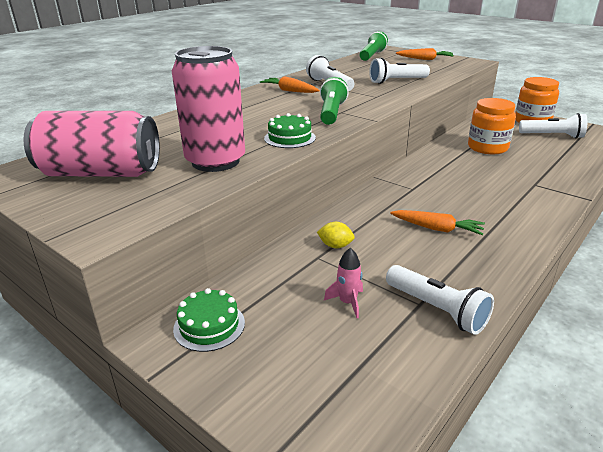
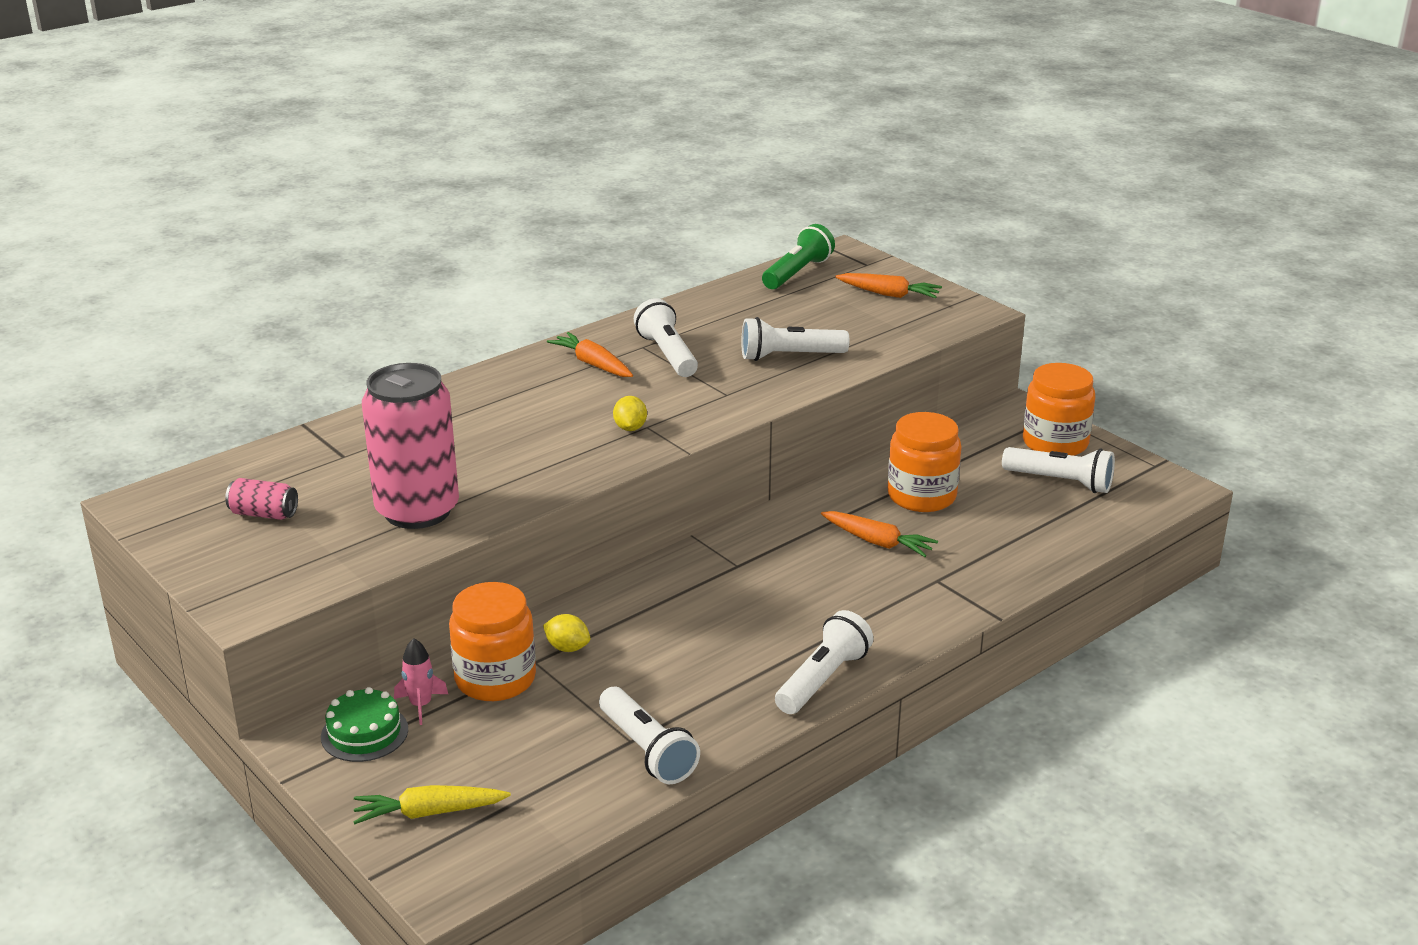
camera: 10 degrees right, 0 degrees up
pink can [23,111,160,177] -> pink can [225,478,298,520], size x0.43
green cake [264,113,316,148] -> none
green flashlight [320,77,349,125] -> yellow lemon [613,396,647,431]
pink rocket [324,248,363,318] -> pink rocket moved to [394,638,448,725]
orange carrot [390,210,485,235] -> orange carrot moved to [821,511,938,557]
none -> yellow carrot [353,785,511,824]
none -> orange jar [449,582,536,701]
none -> white flashlight [775,610,874,714]

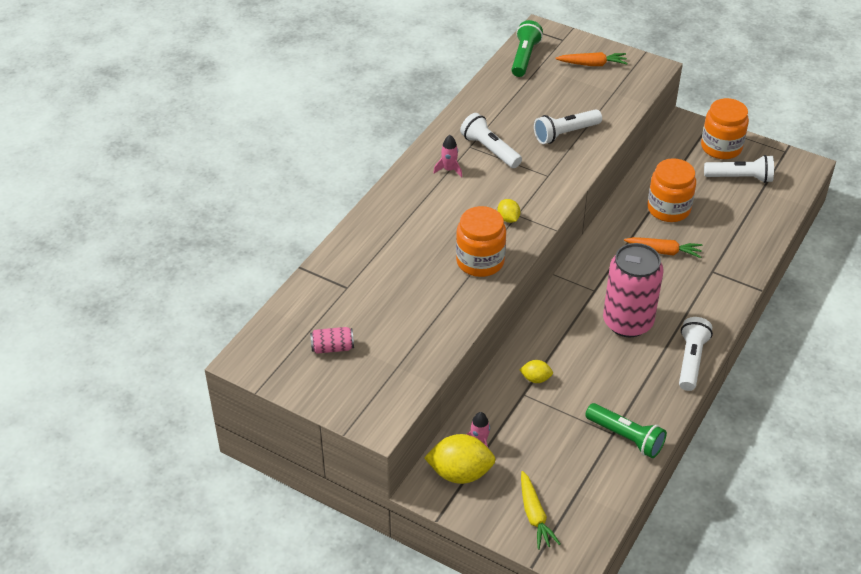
camera: 20 degrees left, 15 degrees up
green cake [321,687,408,762] -> yellow lemon [424,434,496,484]
yellow carrot [353,785,511,824] -> yellow carrot turned 75 degrees counterclockwise [521,471,560,550]
pink can [362,363,459,529] -> pink can moved to [603,243,664,337]
orange jar [449,582,536,701] -> orange jar moved to [456,206,506,277]
orange carrot [547,332,633,377] -> pink rocket [433,135,462,178]
white flashlight [599,687,700,784] -> green flashlight [585,403,667,458]

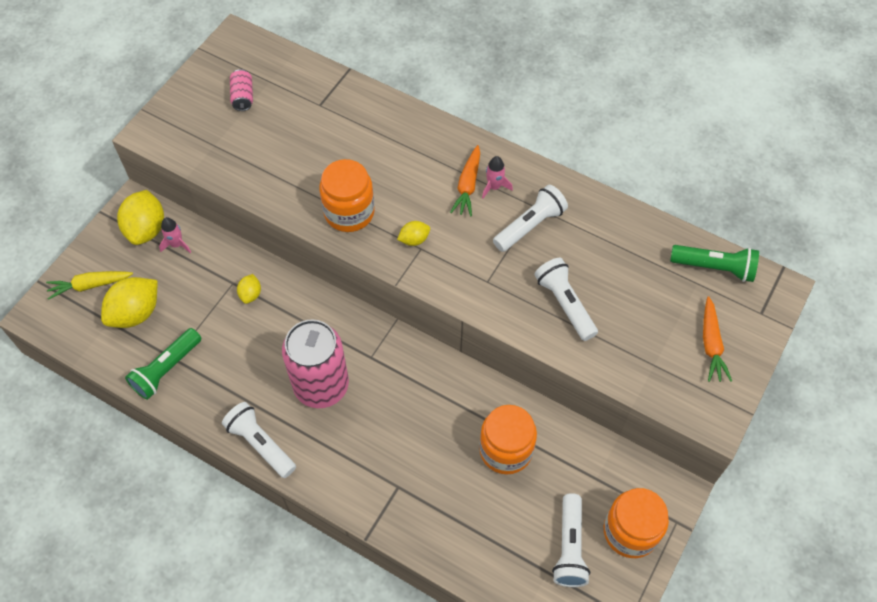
camera: 90 degrees right, 15 degrees up
orange carrot [624,237,702,258] -> orange carrot moved to [450,145,480,217]
white flashlight [679,317,713,391] -> white flashlight turned 150 degrees counterclockwise [222,402,296,478]
none -> yellow lemon [101,277,157,328]

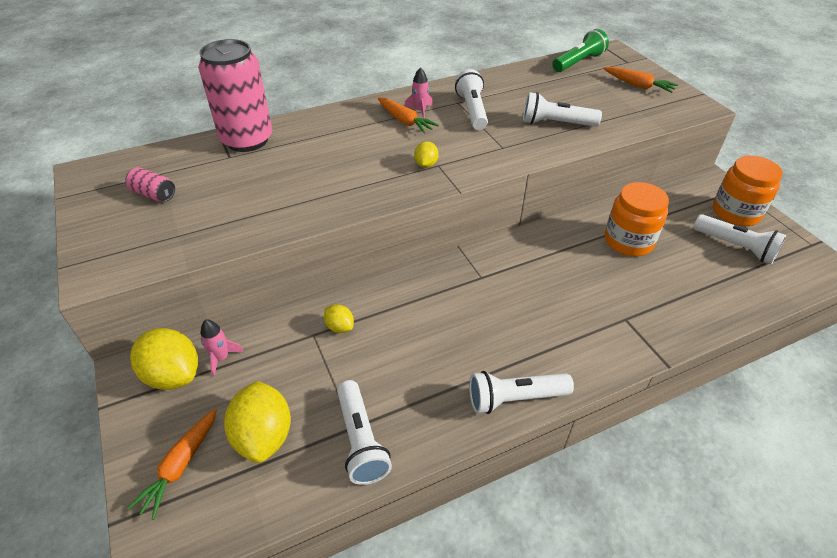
camera: 55 degrees left, 15 degrees down
yellow carrot [46,271,133,300] -> orange carrot [128,409,217,520]
green flashlight [125,328,201,400] -> white flashlight [337,380,392,485]
pink can [282,320,349,408] -> pink can moved to [198,39,272,152]
orange jar [319,159,375,232] -> none

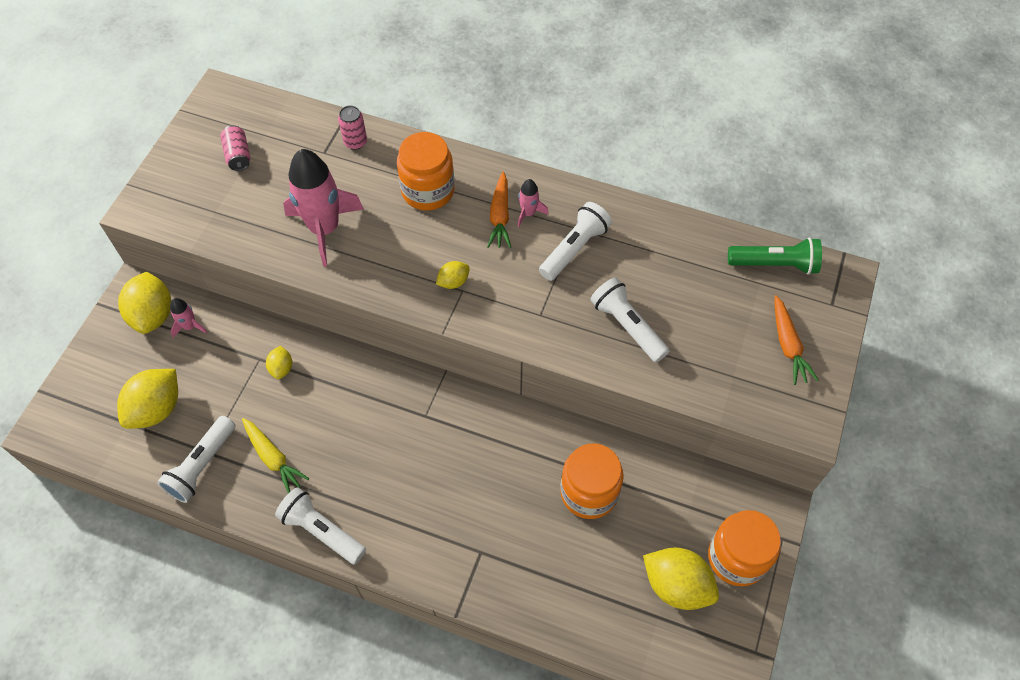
camera: 45 degrees right, 15 degrees up
orange carrot [128,409,217,520] -> none
pink can [198,39,272,152] -> pink can [338,106,367,150], size x0.43
white flashlight [693,214,786,264] -> yellow lemon [643,547,719,610]
none -> yellow carrot [242,418,309,493]
none -> pink rocket [283,149,364,267]
none -> orange jar [397,132,455,210]

